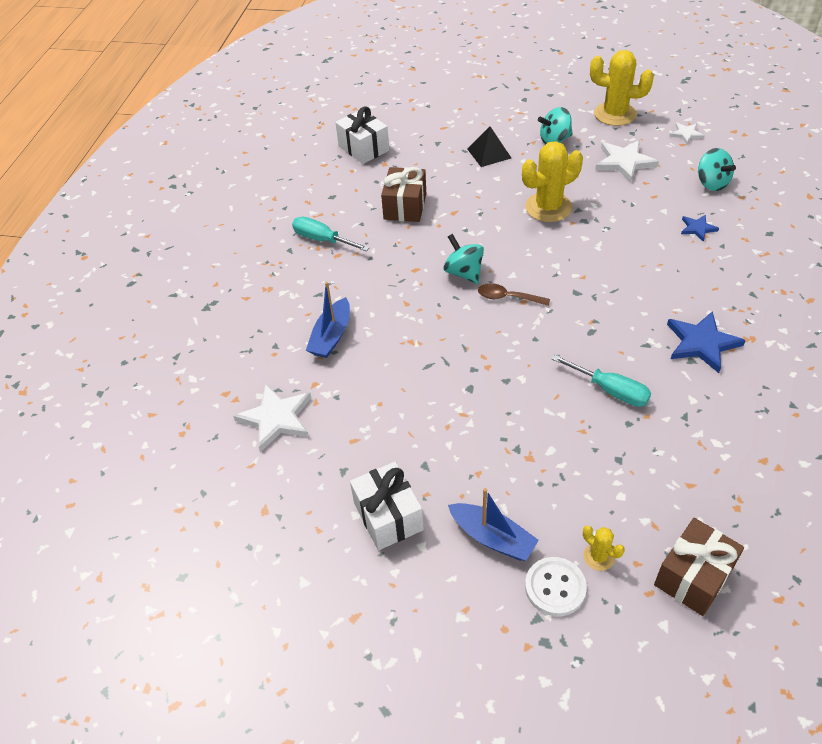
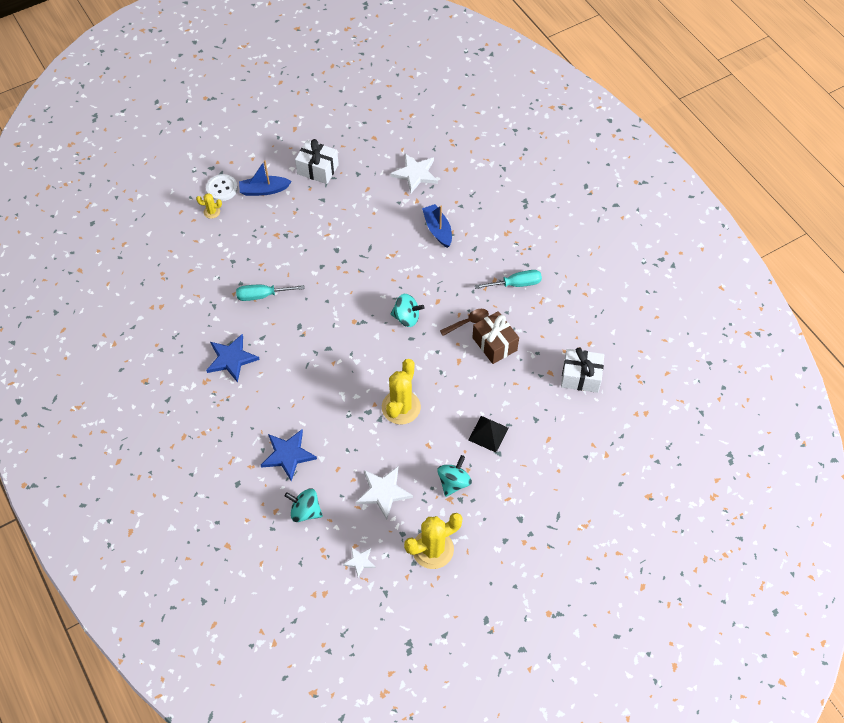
camera: 135 degrees right, 10 degrees up
brown spoon [478,283,550,306] -> brown spoon moved to [440,309,489,336]
brown gift [654,518,744,616] -> none
blue star [681,215,719,242] -> blue star [261,430,317,482], size x1.80

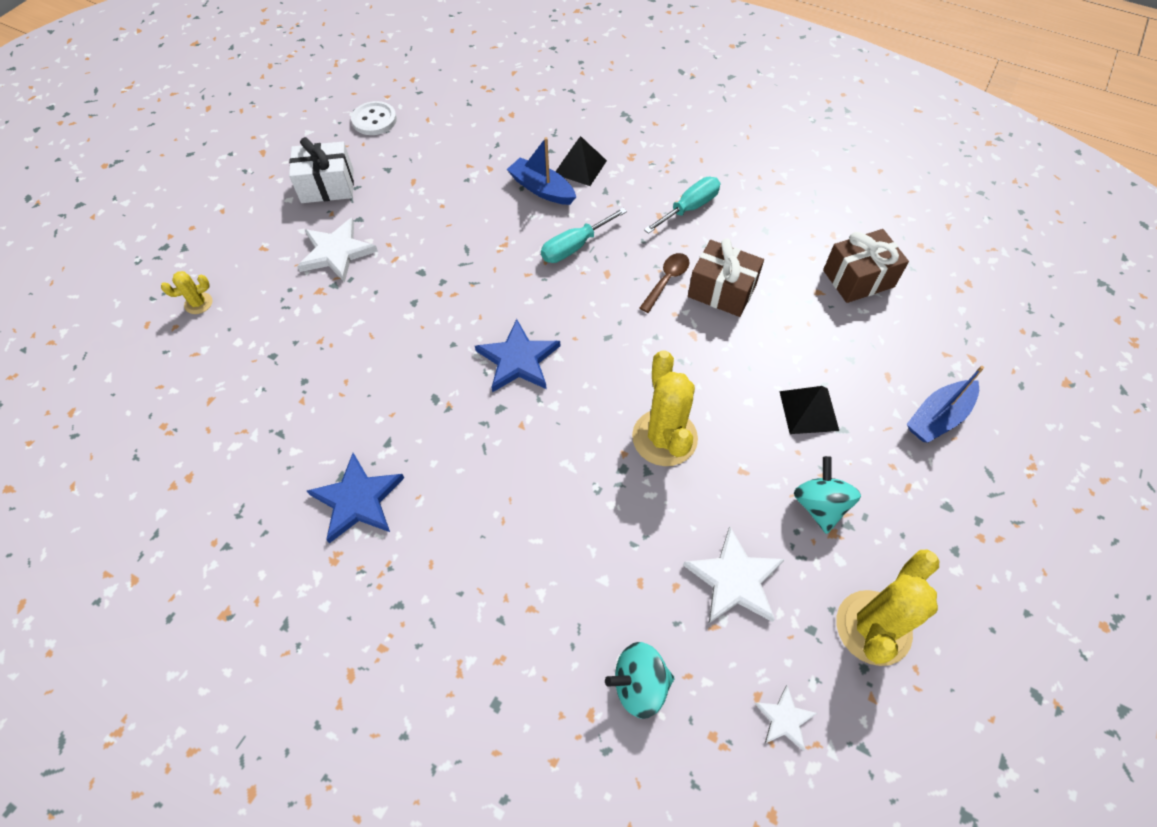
camera: 30 degrees left, 0 degrees up
white button [206,174,238,201] -> white button moved to [351,101,397,135]
turquoise screwdriver [236,285,305,301] -> turquoise screwdriver moved to [541,208,627,263]
blue boat [239,160,292,196] -> blue boat moved to [907,366,984,443]
blue star [261,430,317,482] -> blue star moved to [475,319,560,393]
white star [390,154,438,193] -> white star moved to [297,218,378,282]
turquoise spinning top [390,294,425,327] -> none
white gift [561,347,604,393] -> brown gift [823,229,909,303]
none -> black pyramid [555,136,607,186]

